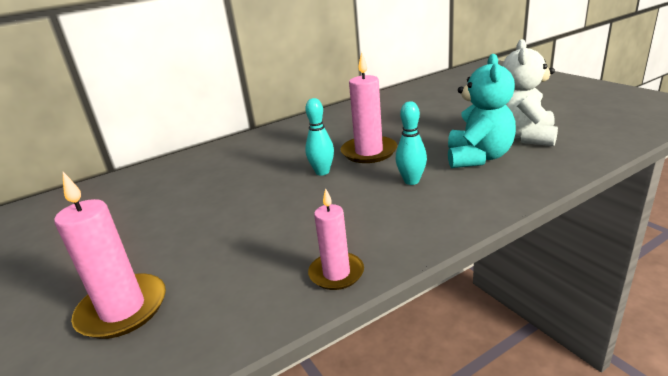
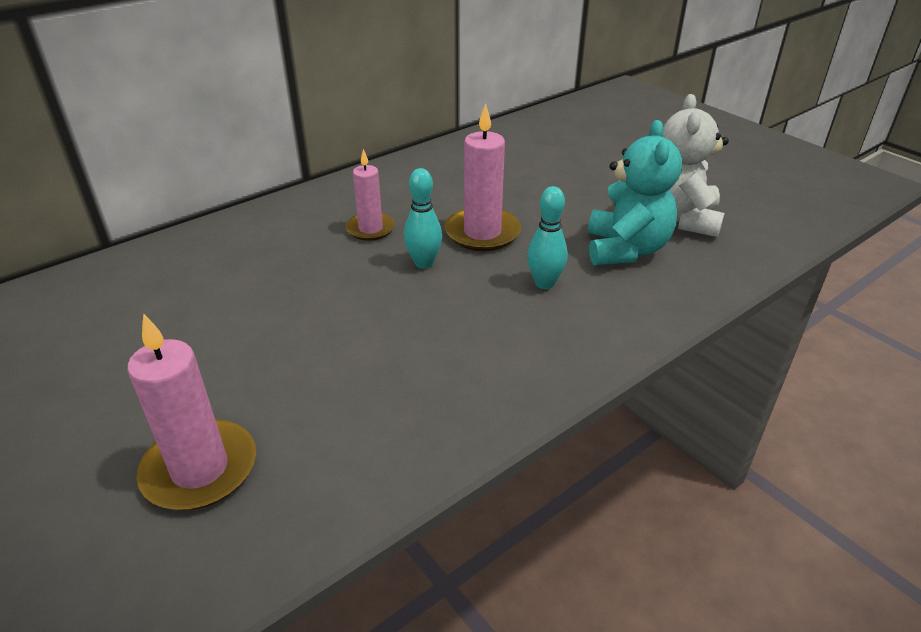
camera: 10 degrees left, 10 degrees up
pink candle [308,188,364,290] -> pink candle moved to [346,149,395,241]

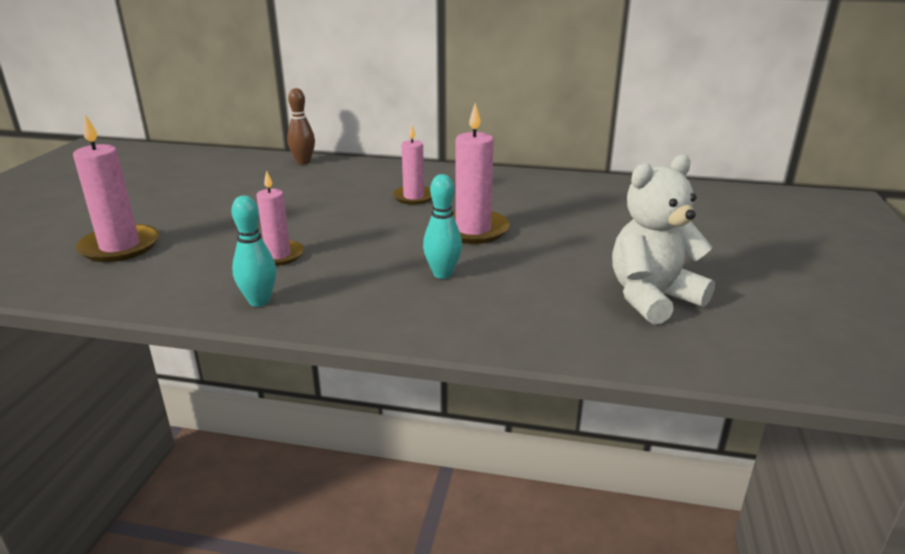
camera: 50 degrees right, 10 degrees down
turquoise bowling pin [404,168,442,269] -> turquoise bowling pin moved to [231,196,276,307]
turquoise teddy bear [588,120,682,265] -> none
none -> pink candle [256,170,304,266]
none -> brown bowling pin [287,88,315,164]

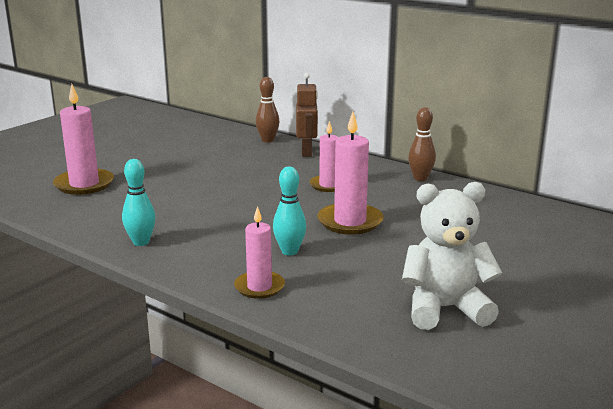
camera: 25 degrees right, 5 degrees down
pink candle [256,170,304,266] -> pink candle moved to [234,206,285,299]
none -> brown robot [296,73,318,157]
none -> brown bowling pin [408,107,436,181]

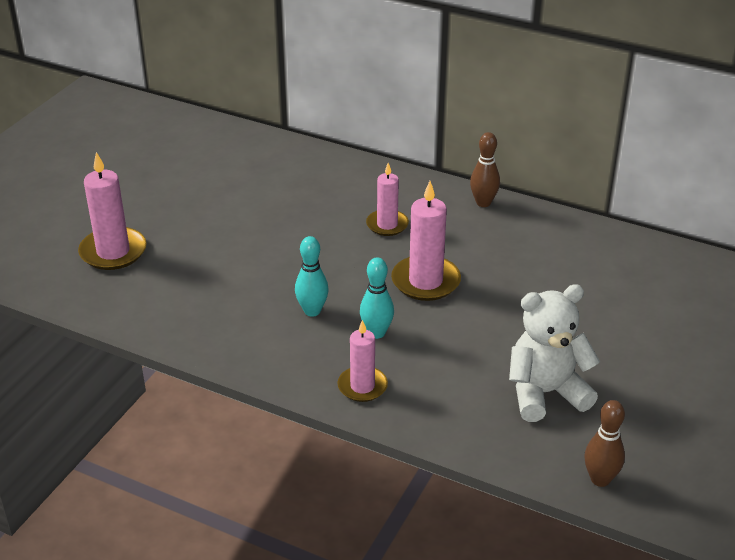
camera: 10 degrees left, 15 degrees up
turquoise bowling pin [122,159,156,246] -> turquoise bowling pin moved to [295,236,329,317]
brown bowling pin [256,77,280,143] -> brown bowling pin moved to [584,400,625,487]
brown robot [296,73,318,157] -> none

